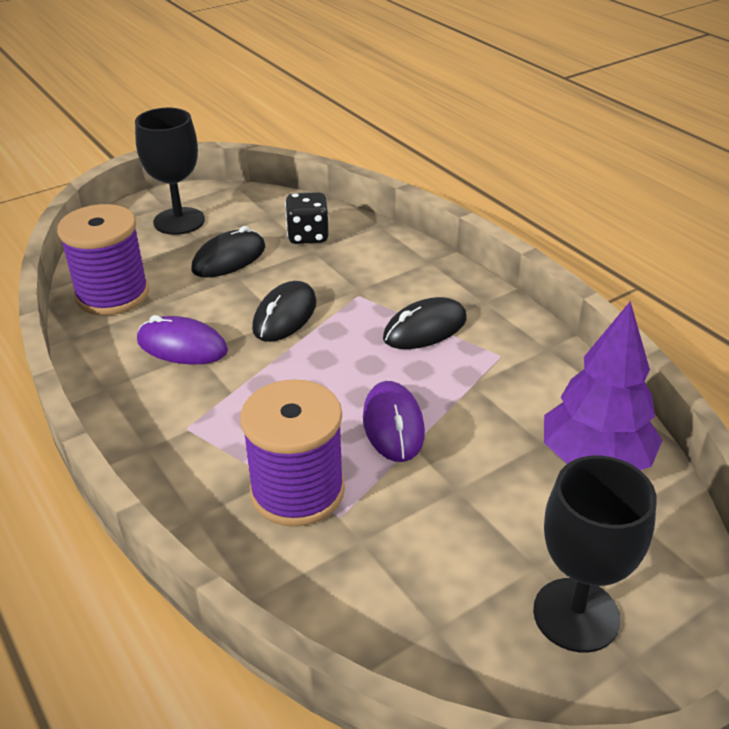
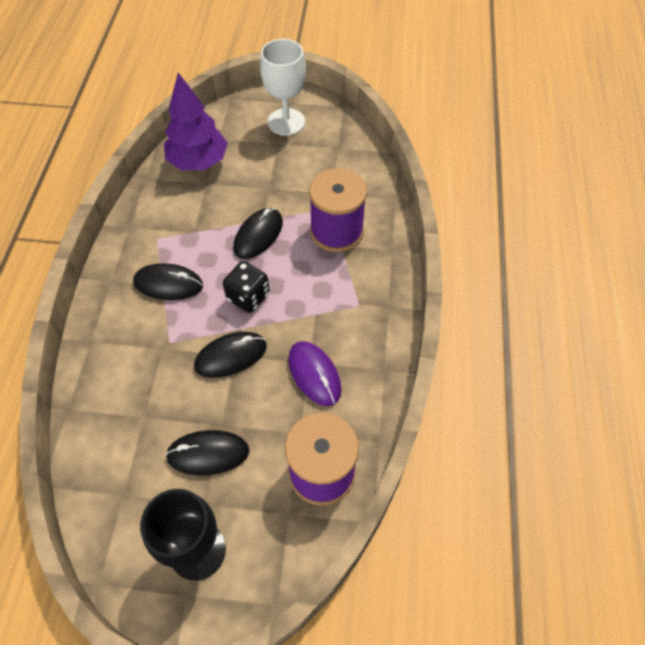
camera: 140 degrees left, 20 degrees up
black dice [285,192,329,244] -> black dice moved to [223,261,270,313]
purple mouse [363,381,425,462] -> black mouse [234,208,283,259]
black goblet [533,456,657,653] -> white goblet [260,39,306,136]

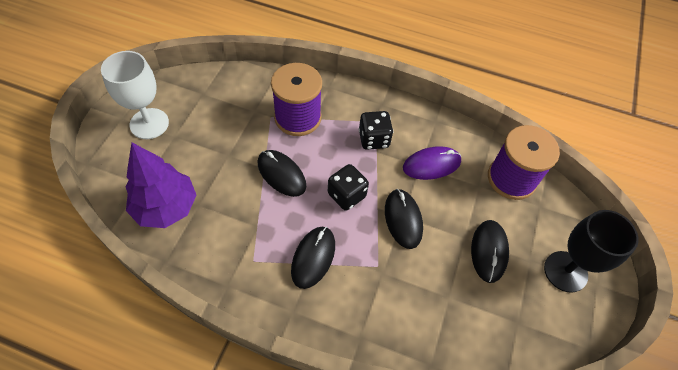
camera: 80 degrees left, 0 degrees up
none -> black dice [359,111,393,150]

